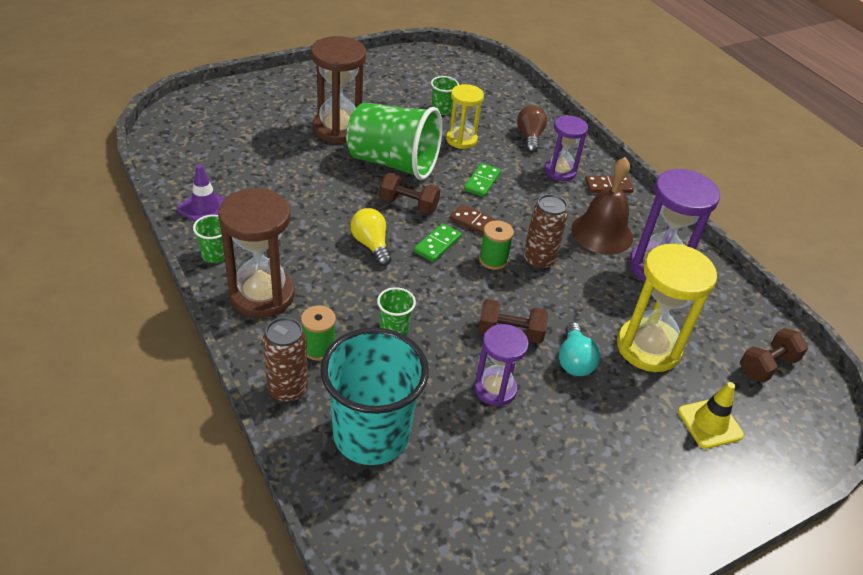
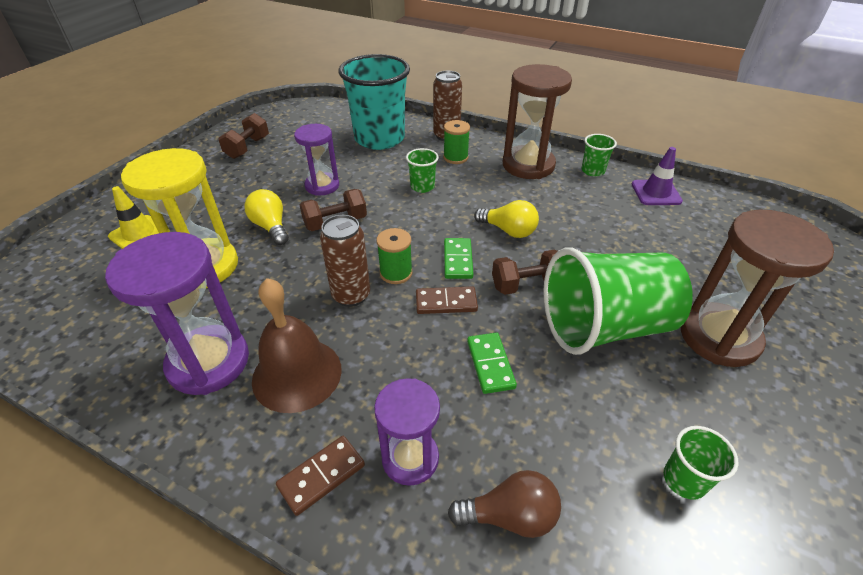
camera: 150 degrees right, 0 degrees up
yellow hourglass [446,84,484,149] -> none
brown light bulb [517,105,547,153] -> brown light bulb turned 60 degrees counterclockwise [448,470,561,538]
turquoise light bulb [559,322,600,376] -> yellow light bulb [244,189,289,245]
brown dumbbell [740,328,808,383] -> brown dumbbell moved to [218,113,269,159]

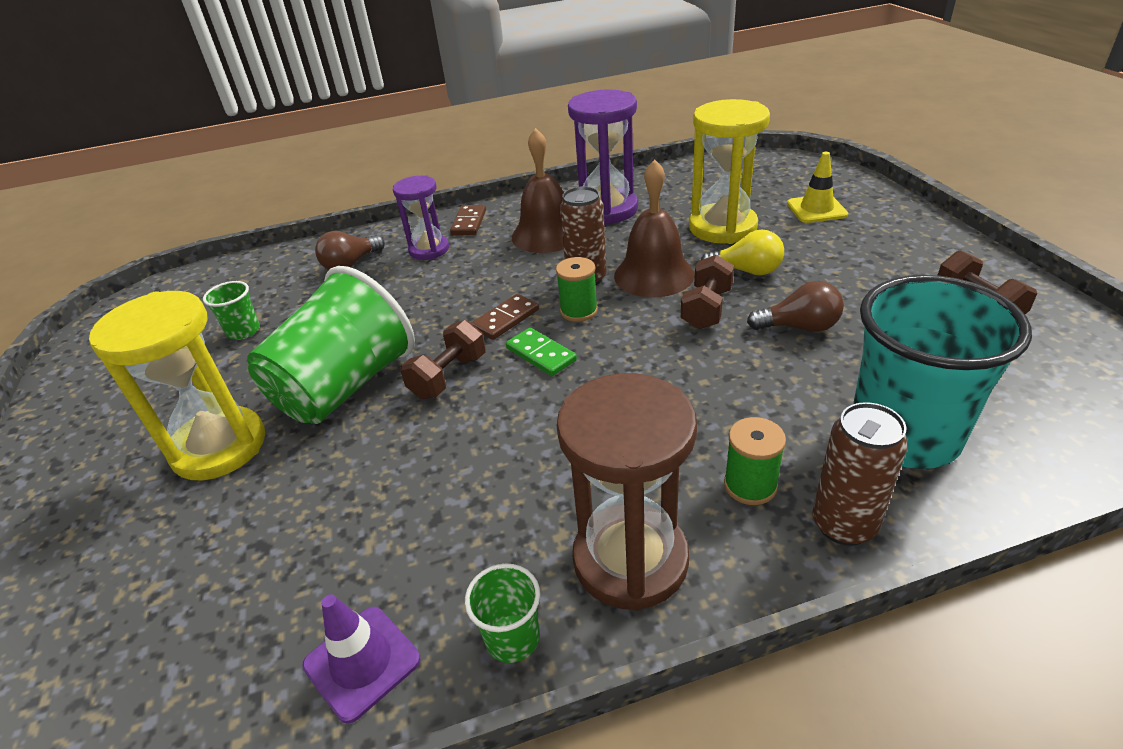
camera: 140 degrees right, 5 degrees down
purple hourglass [294,124,339,196] -> brown light bulb [747,281,844,332]
green cup [406,148,439,193] -> none
green domino [467,333,517,394] -> none
yellow light bulb [474,200,539,238] -> none
brown hourglass [681,210,834,367] -> yellow hourglass [89,291,265,480]
none -> brown bell [614,159,695,298]

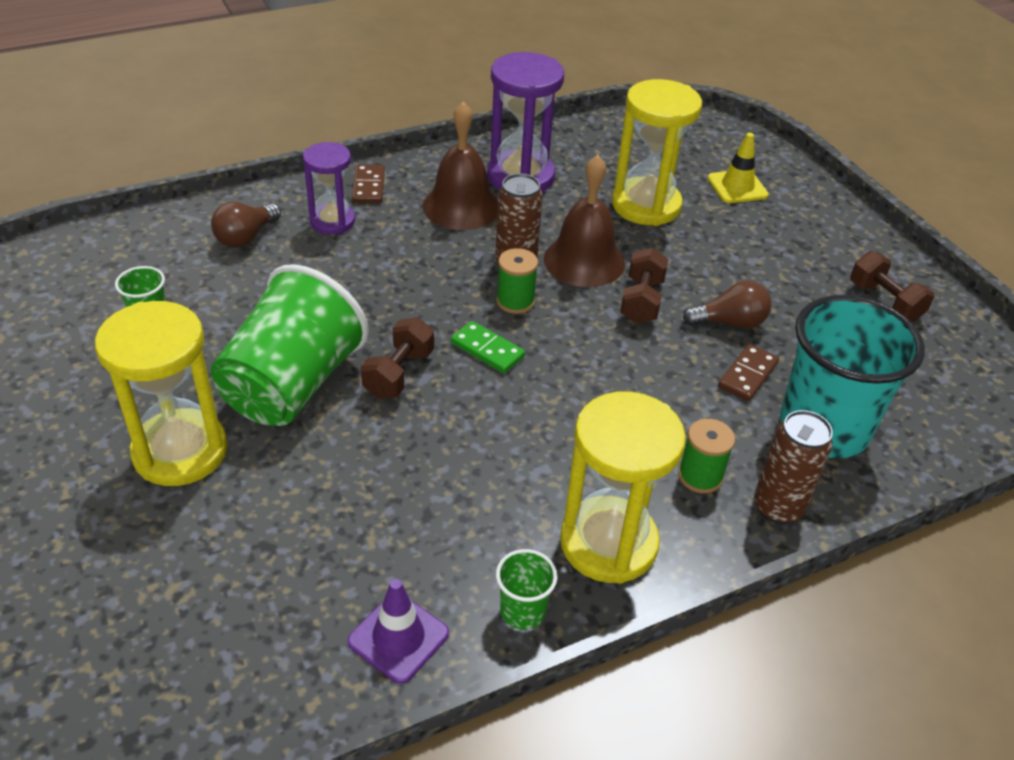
camera: 15 degrees left, 5 degrees up
brown domino [471,294,539,340] -> brown domino moved to [718,344,779,401]
brown hourglass [557,373,697,611] -> yellow hourglass [560,392,686,584]
yellow light bulb [701,230,784,275] -> none

